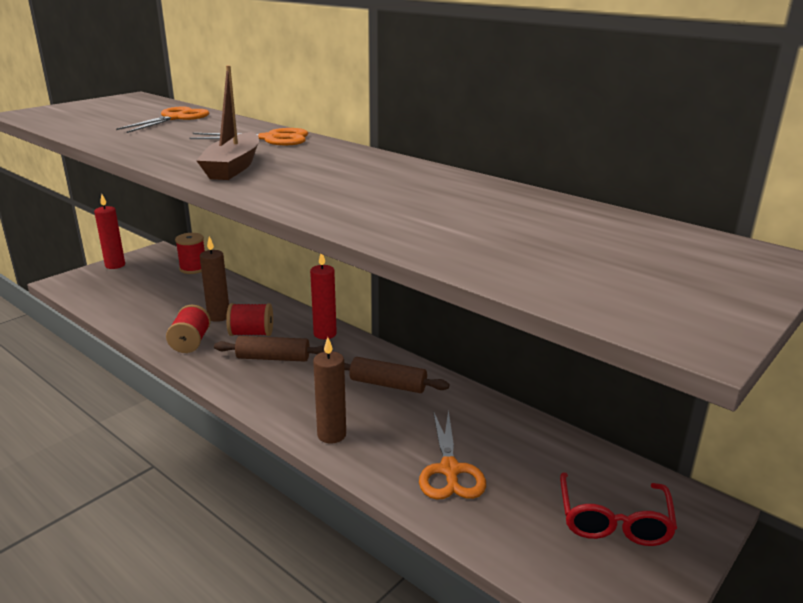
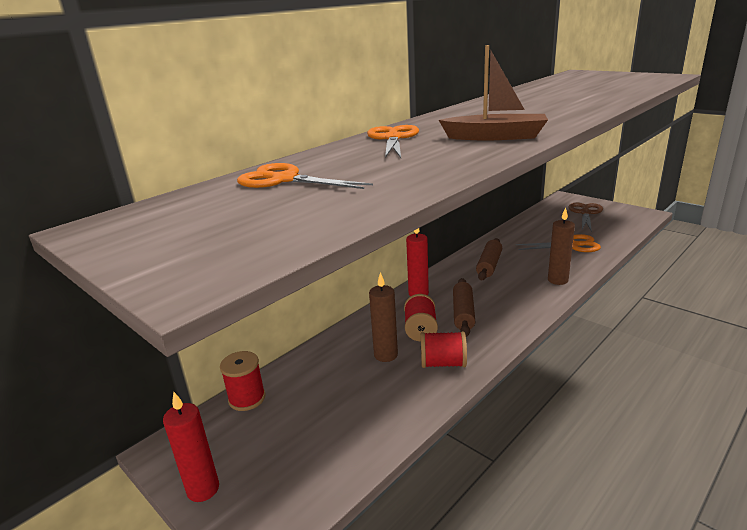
camera: 85 degrees left, 0 degrees up
red glasses [560,472,677,546] -> brown scissors [569,203,603,232]

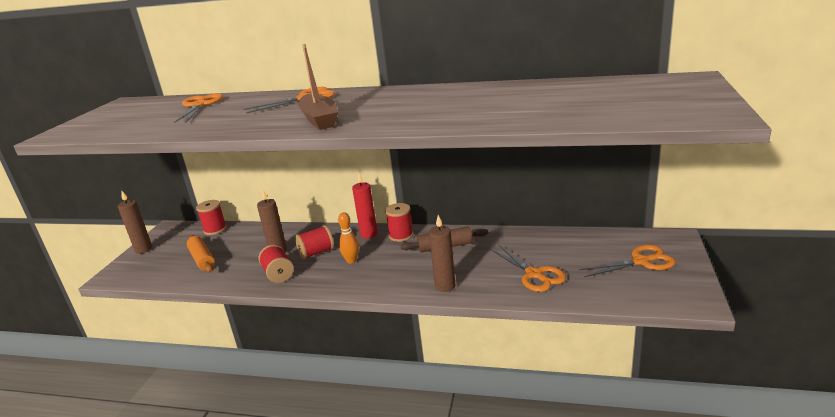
camera: 60 degrees right, 0 degrees up
red candle [163,392,219,502] -> brown candle [118,191,152,254]
brown rolling pin [453,278,476,337] -> orange bowling pin [338,212,359,264]
brown scissors [569,203,603,232] -> orange scissors [579,245,676,277]
none -> orange rolling pin [187,235,215,273]
none -> red spool [385,203,414,242]

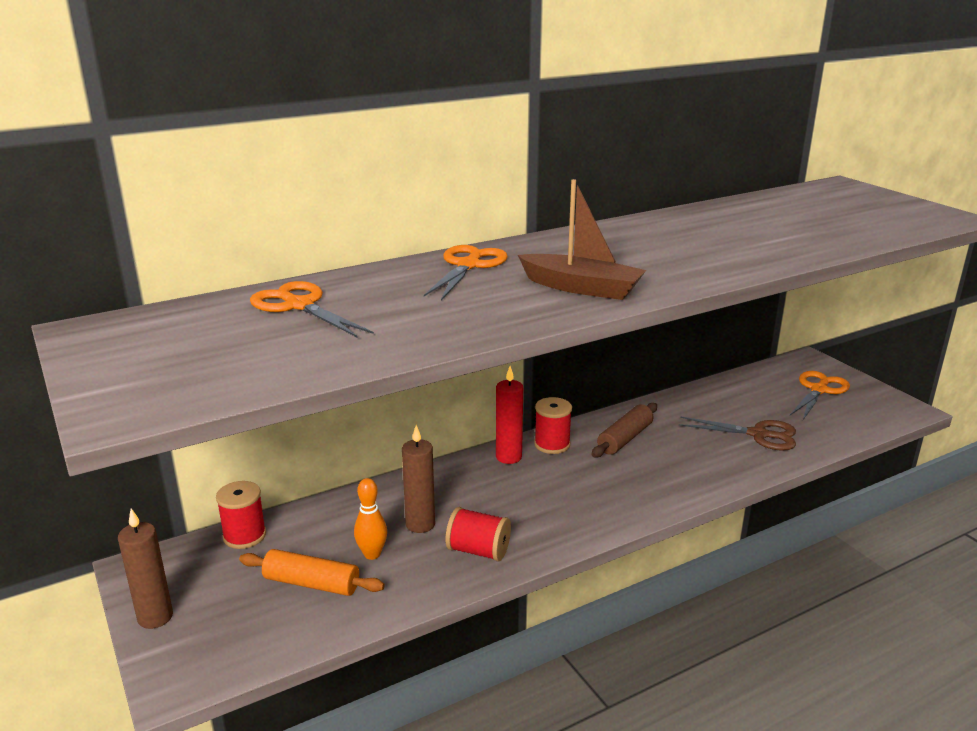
camera: 45 degrees left, 0 degrees up
red spool [295,225,334,259] -> none
orange bowling pin [338,212,359,264] -> orange bowling pin moved to [354,478,387,560]
brown candle [429,215,455,292] -> none
orange scissors [491,245,566,292] -> brown scissors [679,416,796,451]

